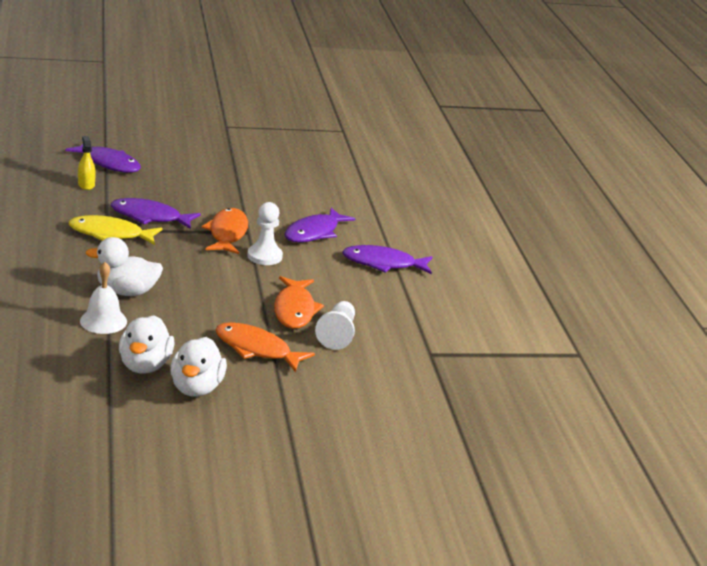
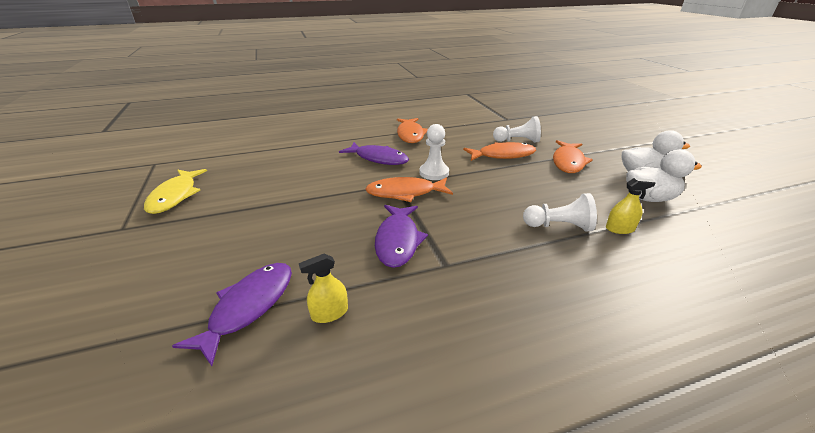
camera: 95 degrees left, 5 degrees up
yellow fish [69,215,163,245] -> yellow fish moved to [144,169,207,214]
white bell [80,262,127,334] -> yellow spray bottle [606,178,656,234]
white duck [86,237,163,296] -> white pawn [523,193,597,232]
purple fish [342,245,432,274] -> orange fish [397,118,428,143]

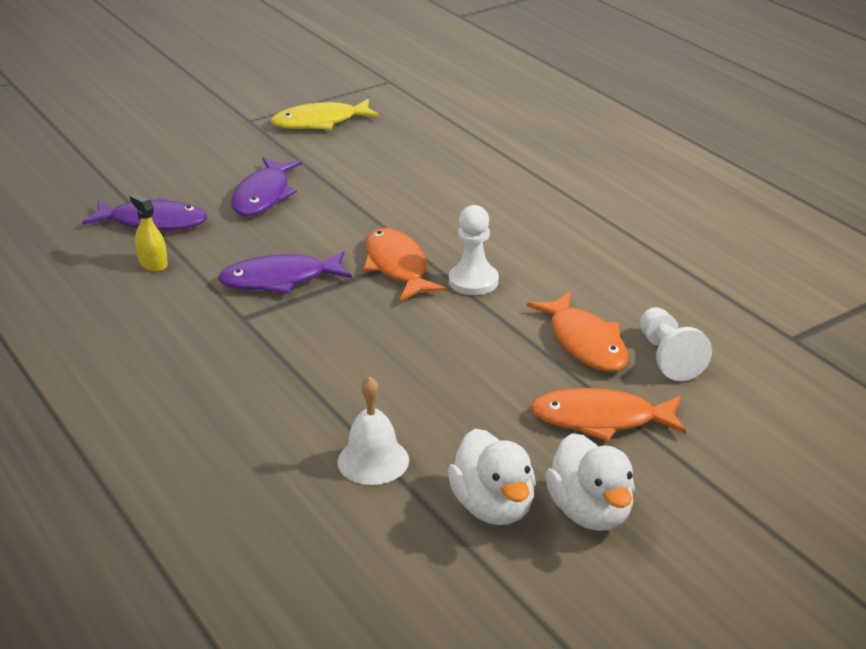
camera: 75 degrees right, 0 degrees up
purple fish [339,142,409,165] -> purple fish moved to [231,157,302,216]
orange fish [397,118,428,143] -> none
white pawn [523,193,597,232] -> none
yellow spray bottle [606,178,656,234] -> white bell [338,376,409,485]

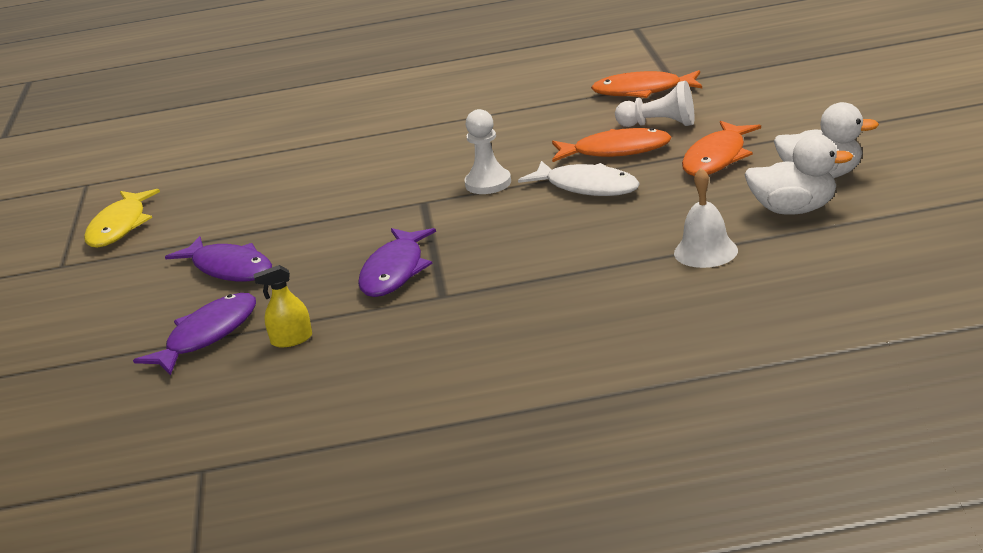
camera: 60 degrees left, 5 degrees down
orange fish [363,228,446,301] -> orange fish moved to [591,70,702,98]
none -> white fish [518,161,640,196]

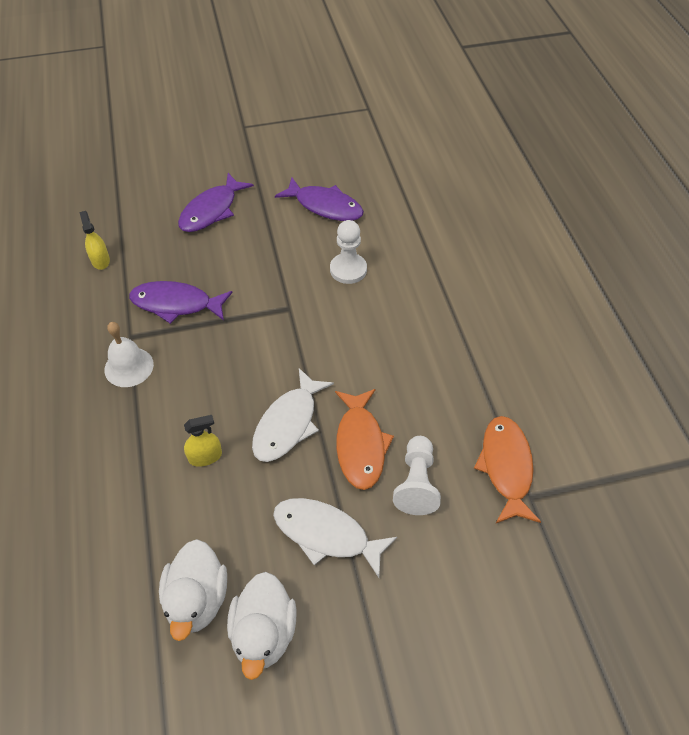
camera: 80 degrees right, 25 degrees up
yellow fish [84,189,160,248] -> none
purple fish [133,293,256,375] -> purple fish moved to [275,178,364,221]
white pawn [464,109,511,194] -> white pawn moved to [330,220,367,284]
white bell [674,168,738,268] -> white bell moved to [104,322,154,387]
orange fish [682,121,761,176] -> white fish [273,498,397,578]
none -> yellow spray bottle [184,415,222,467]

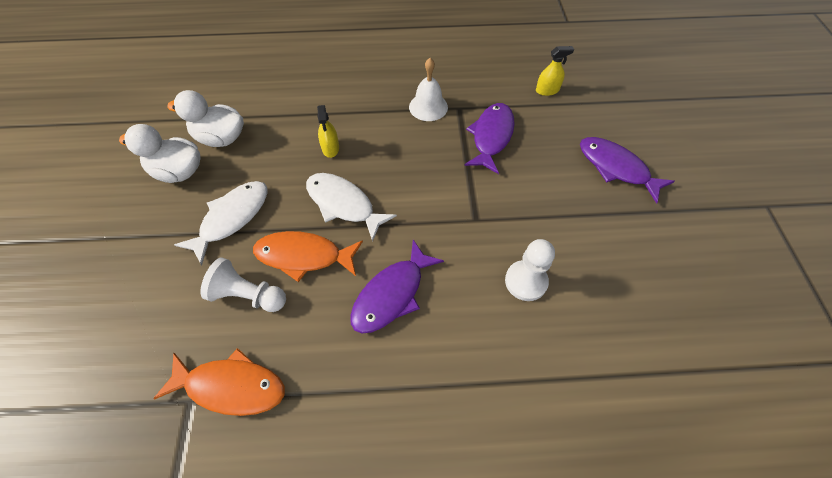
camera: 100 degrees right, 5 degrees up
purple fish [275,178,364,221] -> purple fish moved to [350,240,444,333]

